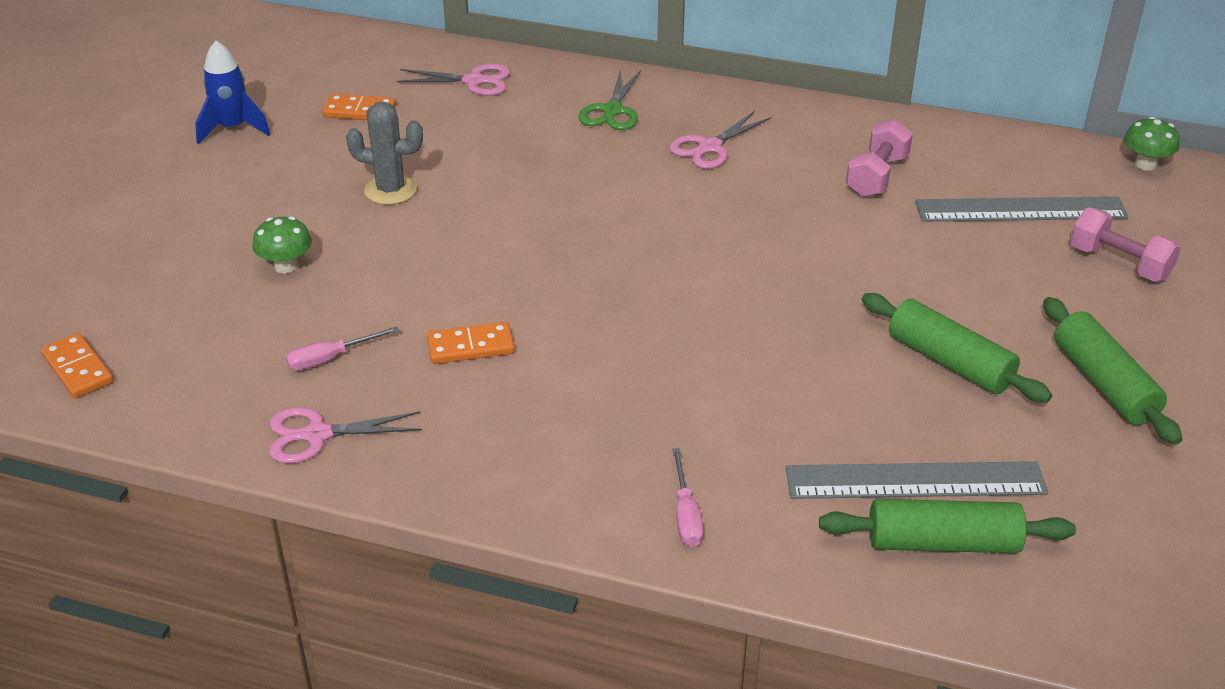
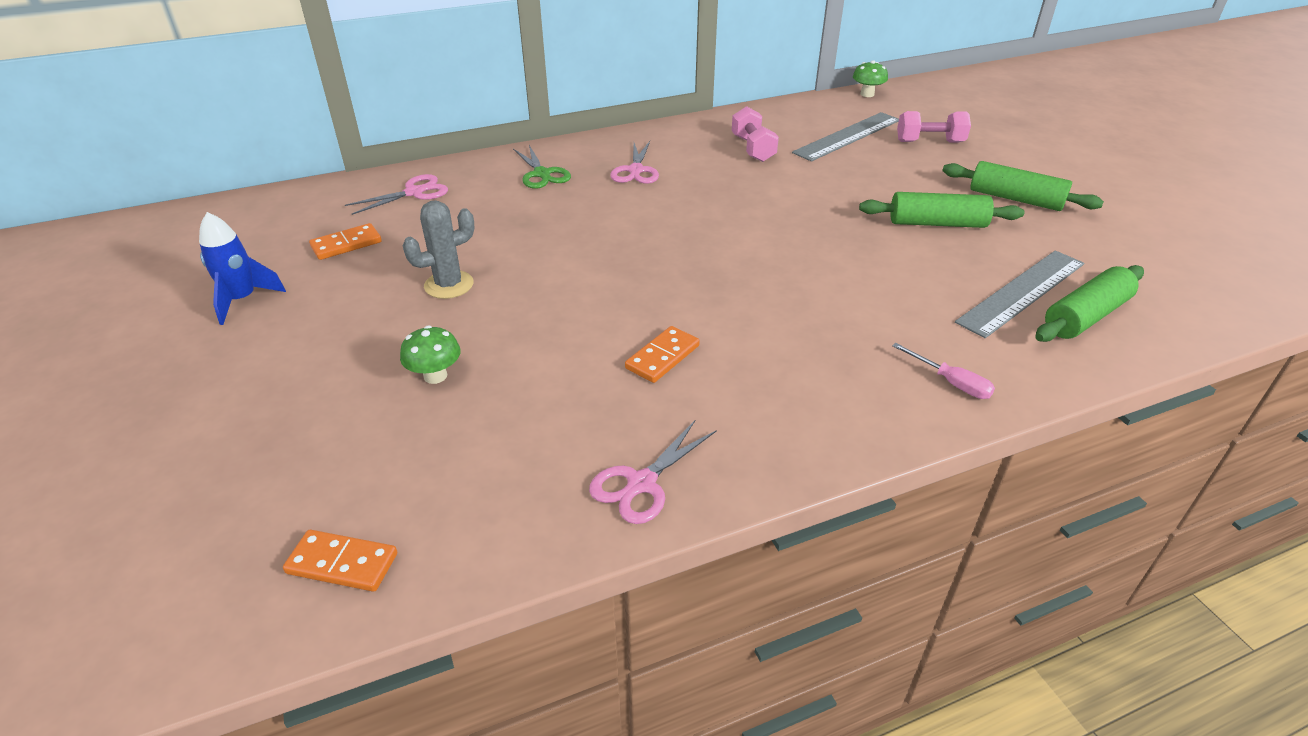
camera: 40 degrees left, 0 degrees up
pink screwdriver [286,326,399,370] -> none

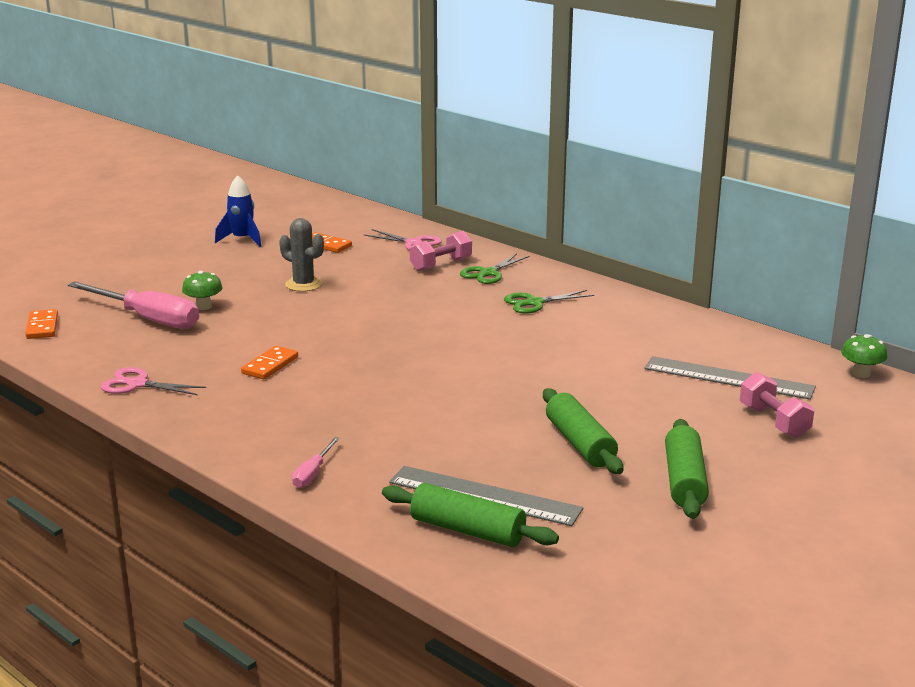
camera: 65 degrees right, 15 degrees down
pink scissors [610,141,659,184] -> green scissors [504,290,594,314]
orange domino [625,326,700,383] -> orange domino turned 75 degrees counterclockwise [241,346,298,379]
pink dumbbell [732,106,779,162] -> pink dumbbell moved to [410,231,472,271]
none -> pink screwdriver [68,282,199,329]

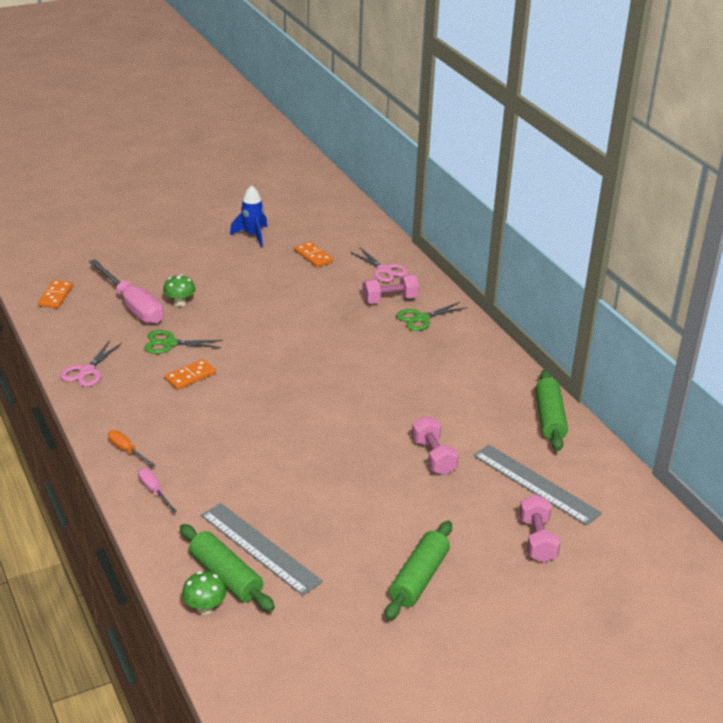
camera: 20 degrees right, 10 degrees up
pink scissors [100,367,206,395] -> pink scissors turned 105 degrees counterclockwise [60,340,122,387]
grey cactus [279,218,324,292] -> none
pink screwdriver [292,437,340,488] -> pink screwdriver turned 105 degrees clockwise [138,468,177,513]
green scissors [504,290,594,314] -> green scissors moved to [144,330,223,354]
green rolling pin [543,388,623,474] -> green rolling pin moved to [535,370,568,451]
green mushroom [841,334,887,378] -> green mushroom moved to [182,571,226,614]
none -> orange screwdriver [108,430,156,467]
none -> pink dumbbell [412,416,459,475]

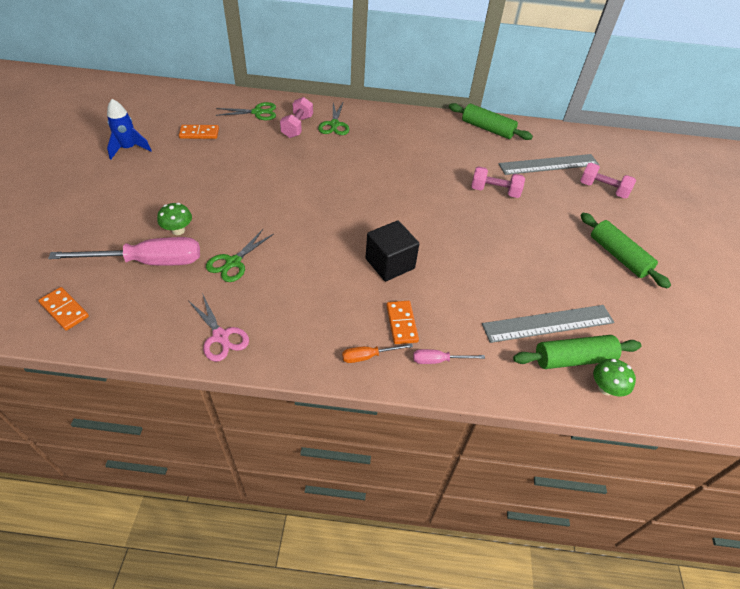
camera: 60 degrees left, 15 degrees up
orange domino [165,359,216,390] -> orange domino moved to [386,301,419,344]
pink scissors [350,248,408,282] -> green scissors [216,102,276,120]
none -> black cube [365,221,419,281]

